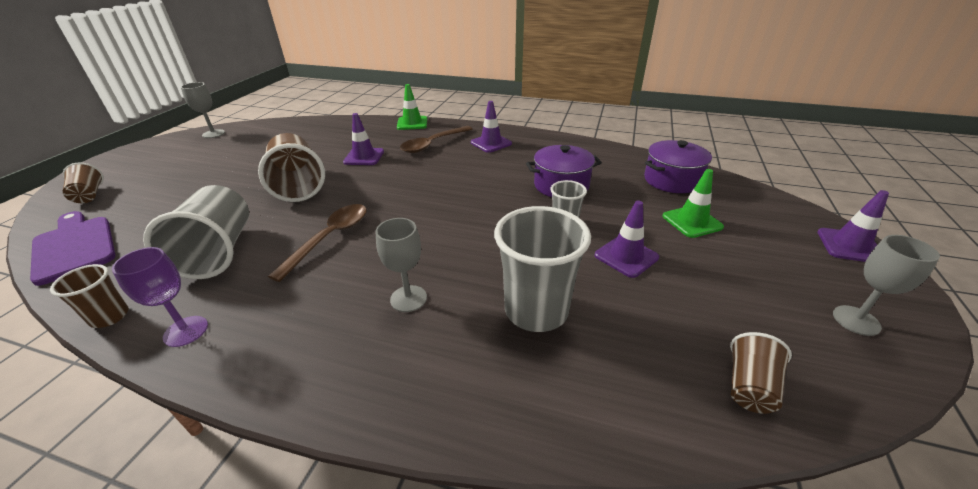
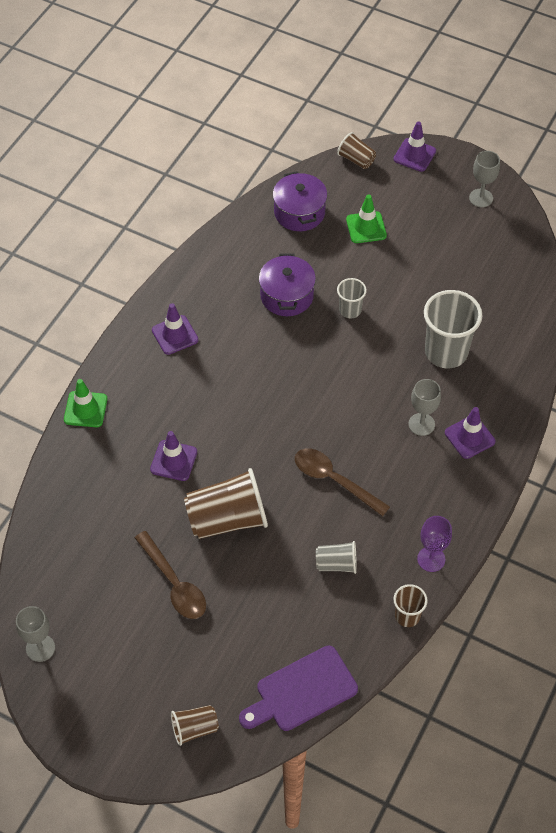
camera: 80 degrees left, 20 degrees up
grey cup [143,185,249,279] -> grey cup [316,541,357,574], size x0.53
brown spoon [400,126,473,153] -> brown spoon moved to [135,531,206,619]
purple traffic cone [595,201,659,278] -> purple traffic cone moved to [445,407,495,459]
brown cup [730,332,792,414] -> brown cup moved to [337,132,376,169]

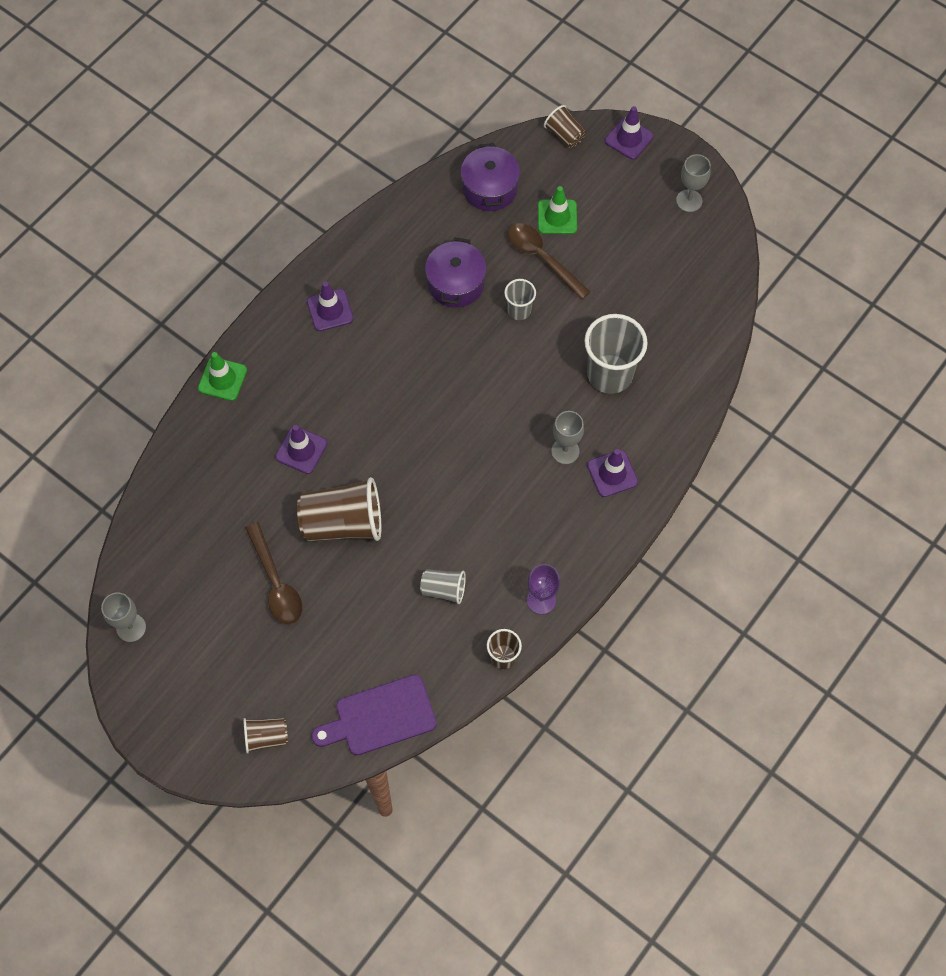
camera: 10 degrees right, 10 degrees up
brown spoon [295,449,390,516] -> brown spoon moved to [507,223,591,300]

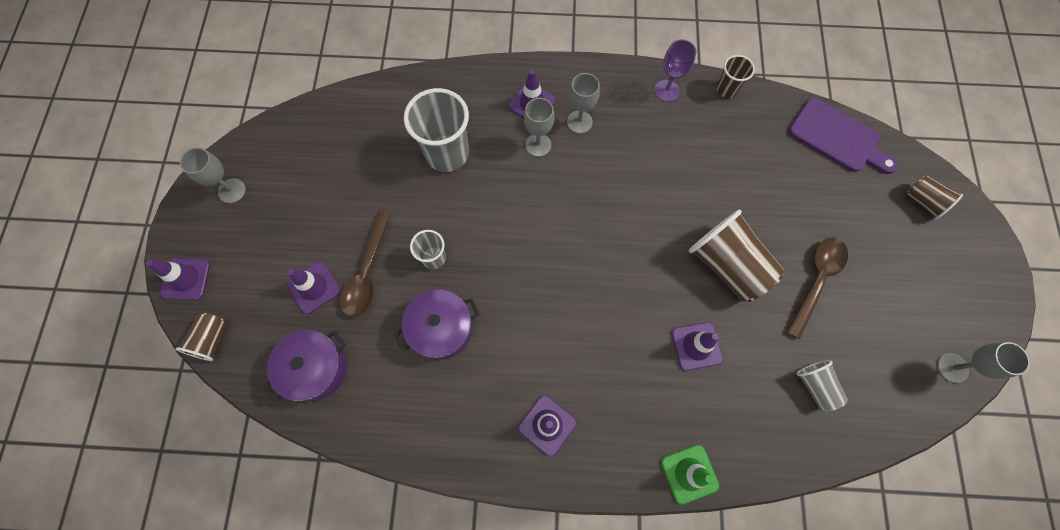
camera: 125 degrees left, 5 degrees up
grey cup [420,569,466,604] -> grey cup moved to [796,360,848,412]
green traffic cone [538,186,577,234] -> purple traffic cone [287,261,341,314]
none -> grey goblet [567,73,600,134]

